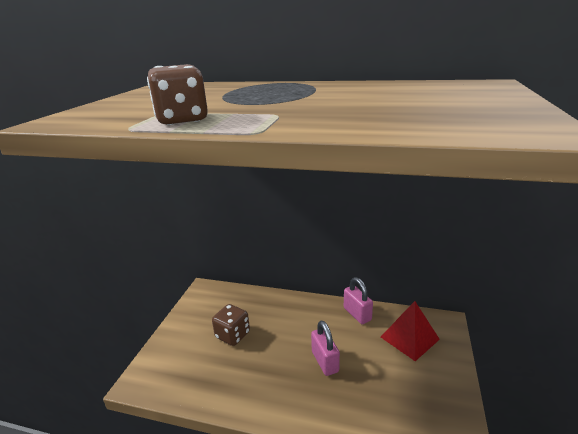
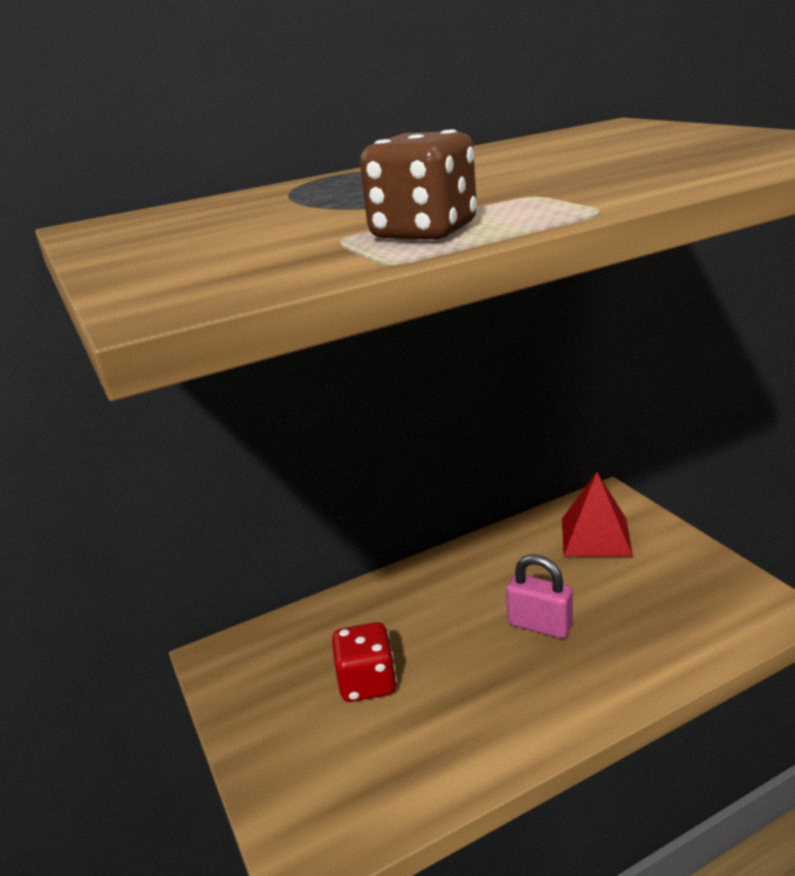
camera: 40 degrees left, 0 degrees up
brown dice [212,304,250,346] -> red dice [332,622,397,702]
pink padlock [344,277,373,324] -> none

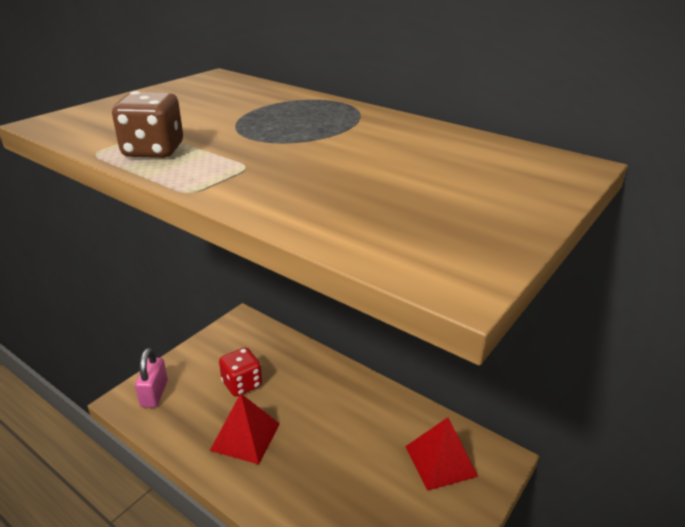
camera: 60 degrees right, 5 degrees up
pink padlock [506,554,573,639] -> pink padlock moved to [135,348,168,408]
none -> red pyramid [210,393,280,464]

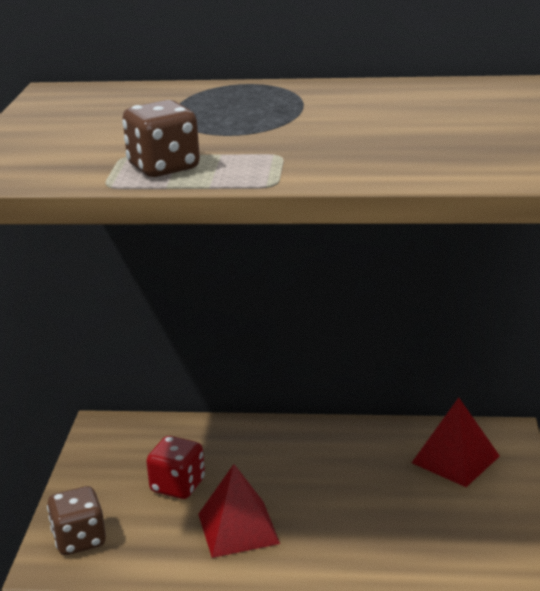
camera: 30 degrees left, 5 degrees down
pink padlock [135,348,168,408] -> brown dice [47,486,106,555]

